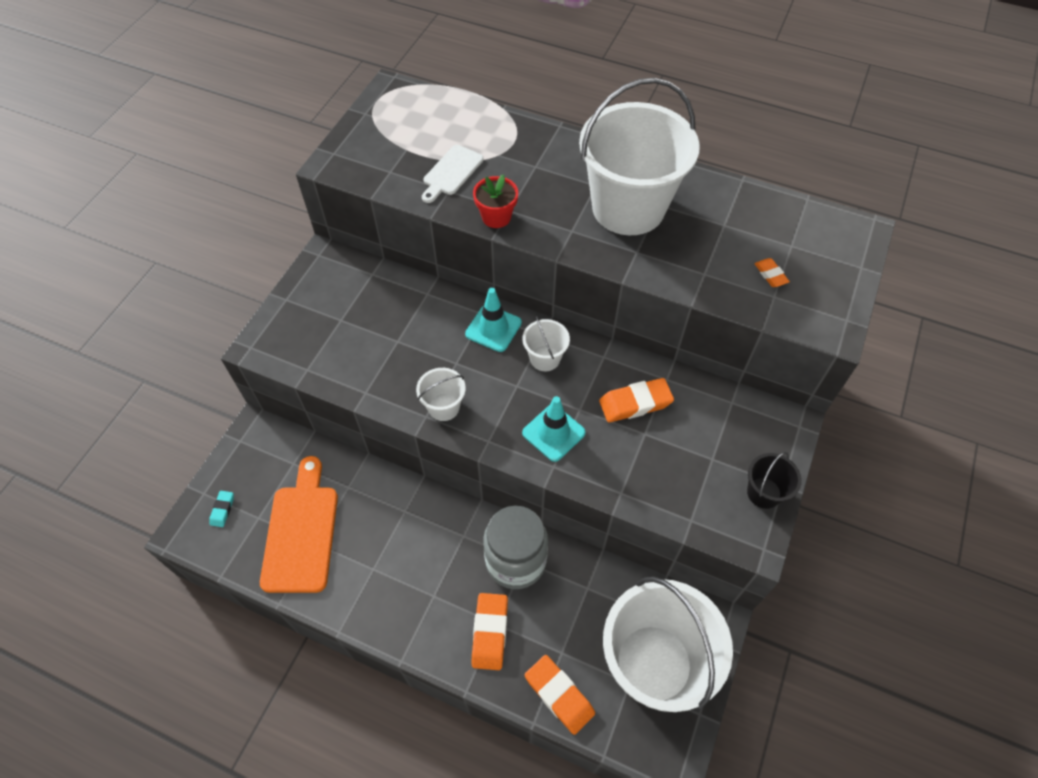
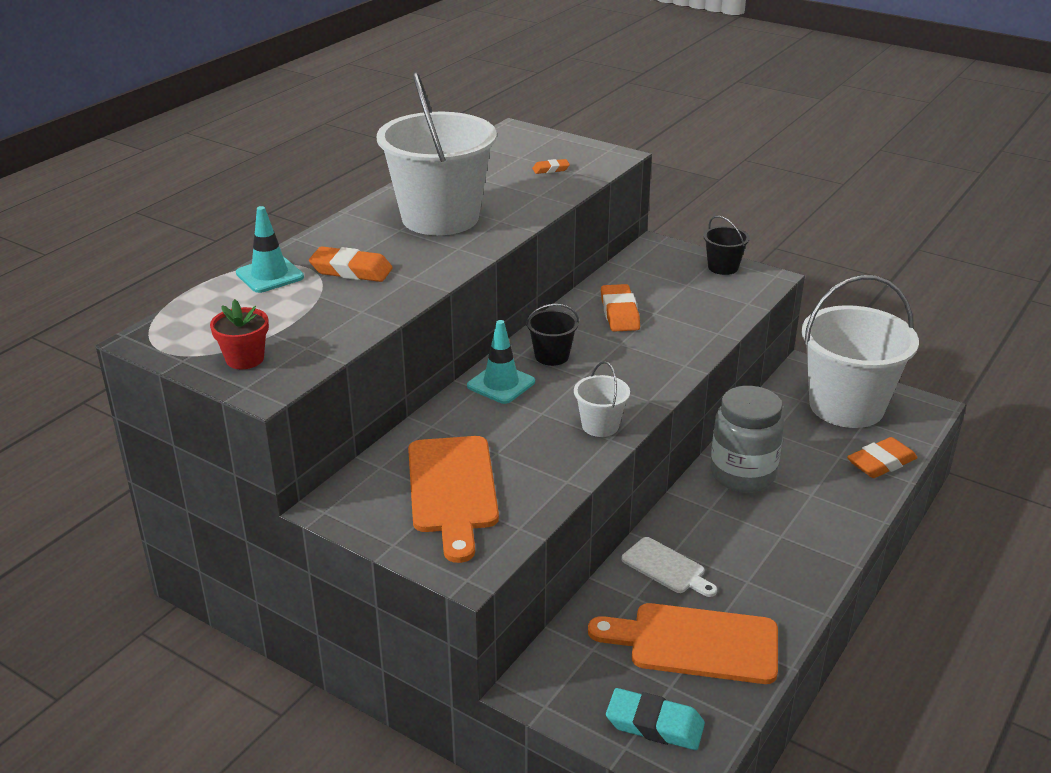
camera: 80 degrees left, 25 degrees down
turquoise eraser [209,491,234,527] -> turquoise eraser [606,688,705,750], size x1.86
white cutting board [422,145,483,203] -> white cutting board moved to [622,537,717,597]
orange eraser [472,593,508,670] -> orange eraser moved to [309,246,393,282]
red flower pot [473,174,518,228] -> red flower pot moved to [210,299,269,369]
turquoise traffic cone [522,396,586,462] -> turquoise traffic cone moved to [236,206,304,293]
white bucket [523,316,570,371] -> black bucket [526,304,579,366]
none -> orange cutting board [408,436,499,563]

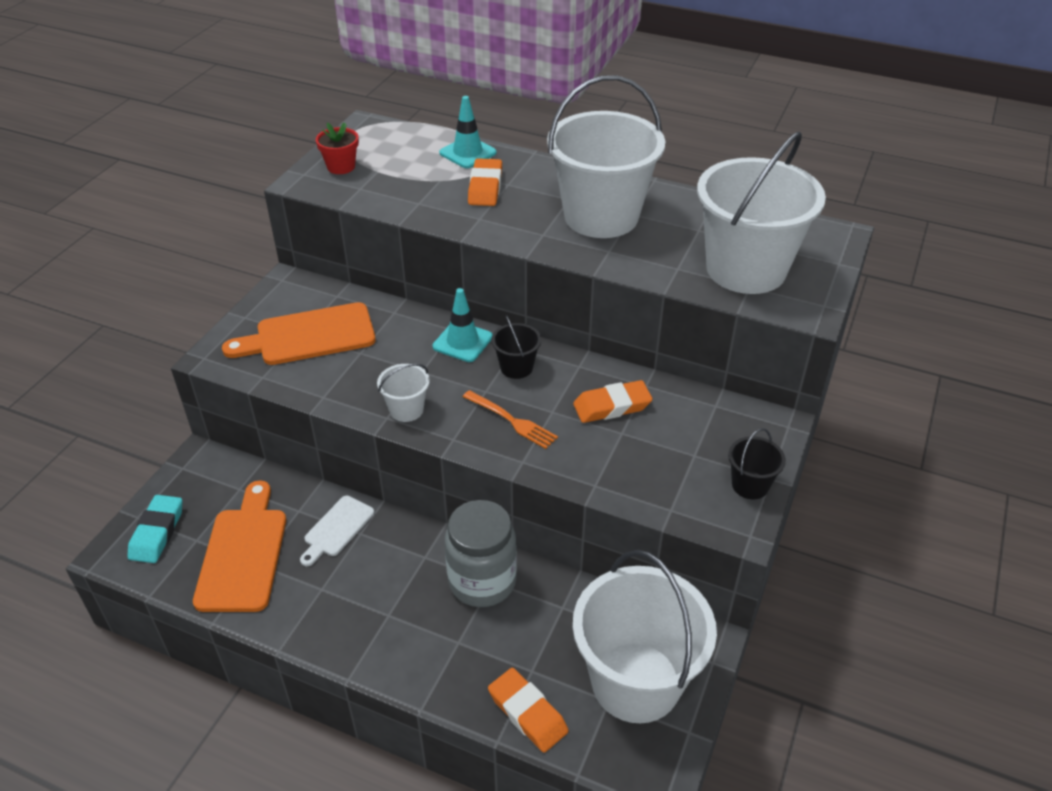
camera: 80 degrees right, 10 degrees up
orange eraser [532,159,570,174] -> white bucket [697,132,826,294]
none -> orange fork [463,390,558,449]

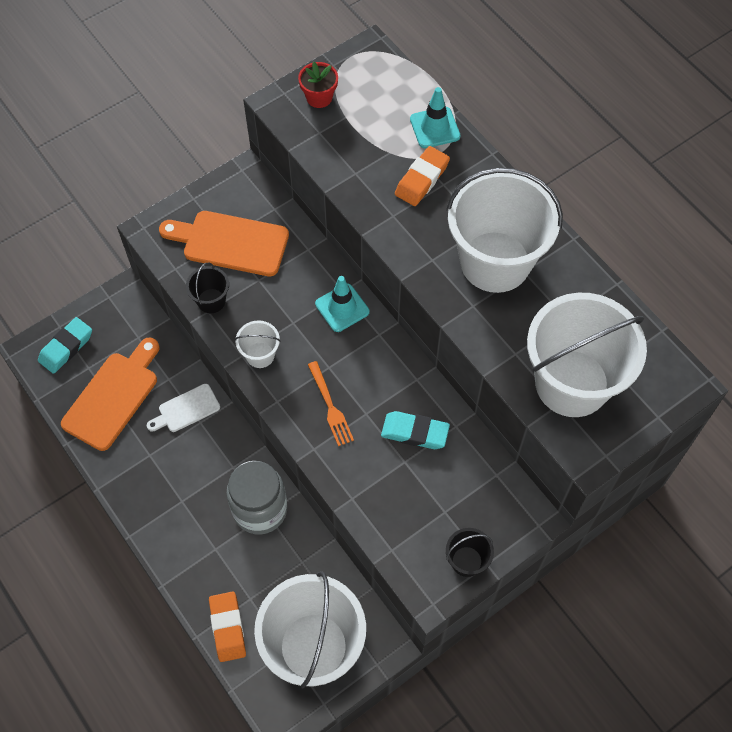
camera: 30 degrees right, 20 degrees up
black bucket [491,315,541,379] -> black bucket moved to [186,263,229,313]
orange eraser [573,380,652,423] -> turquoise eraser [381,411,450,449]

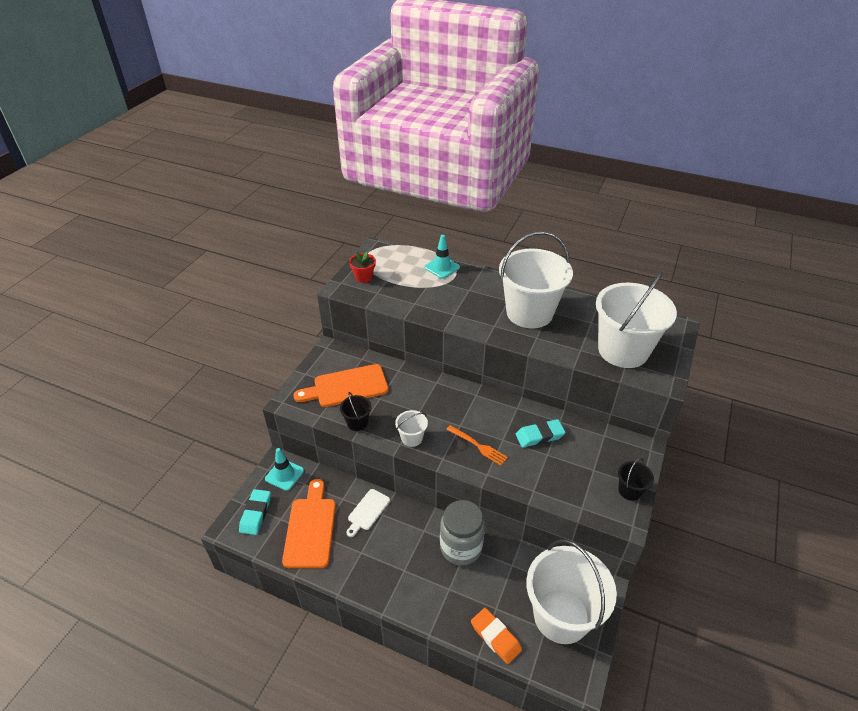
camera: 30 degrees left, 20 degrees down
turquoise traffic cone [315,276,369,332] -> turquoise traffic cone moved to [265,448,304,491]
orange eraser [395,146,450,206] -> none

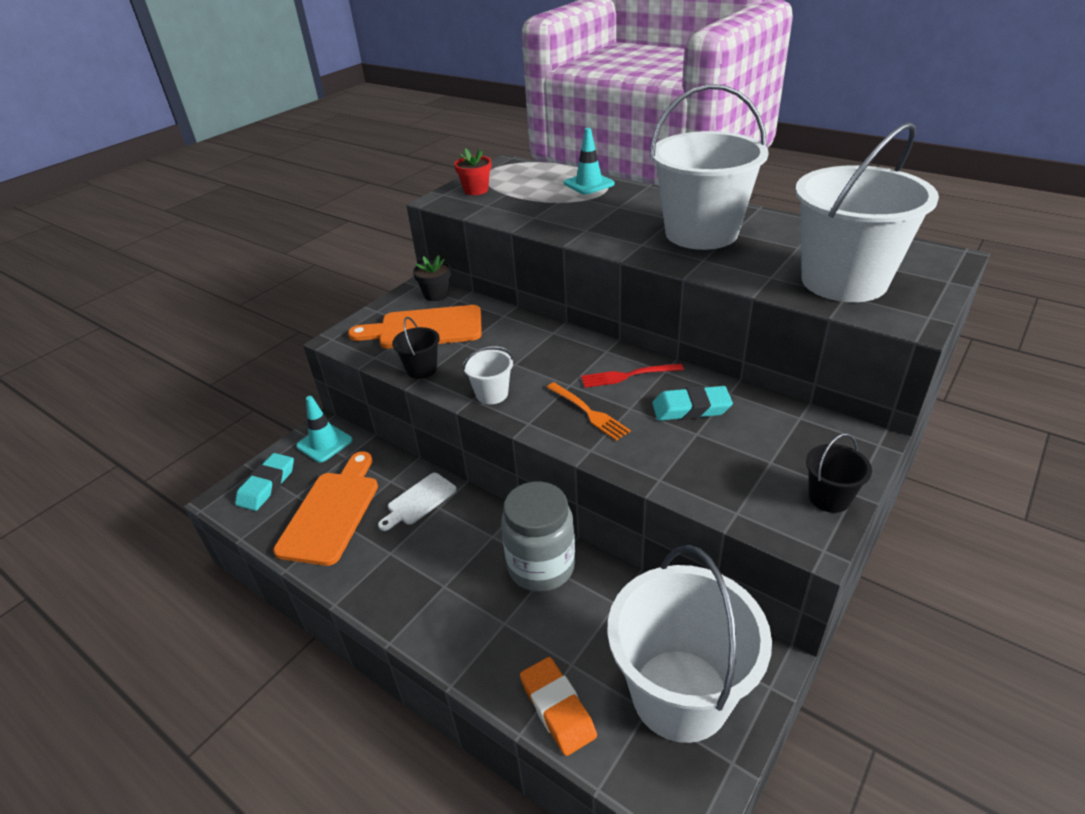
camera: 15 degrees right, 5 degrees down
none -> black flower pot [413,255,451,301]
none -> red fork [581,363,684,388]

